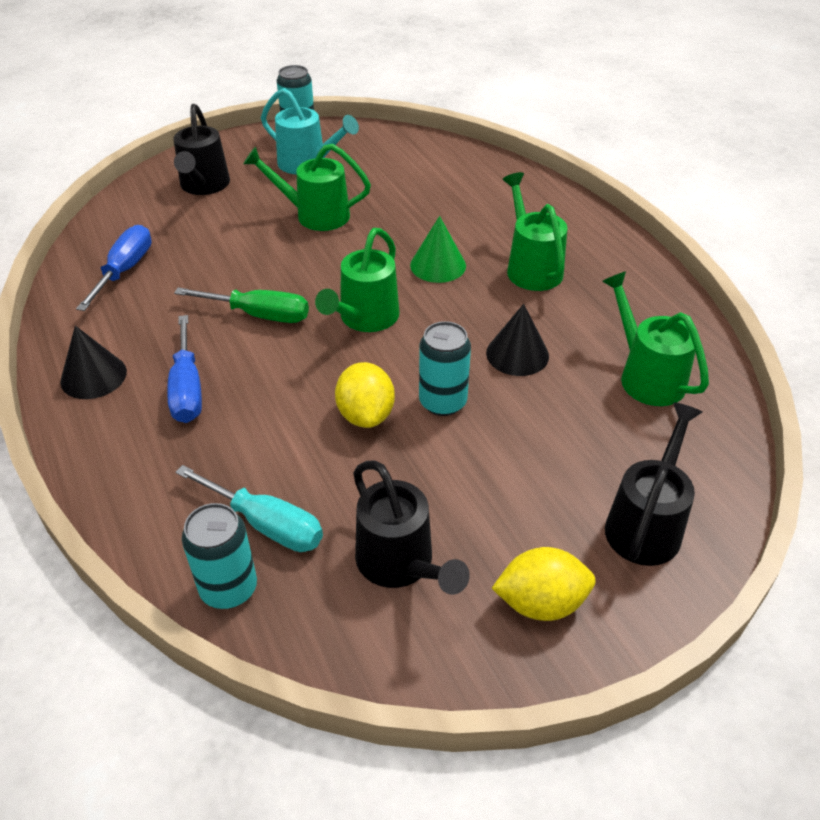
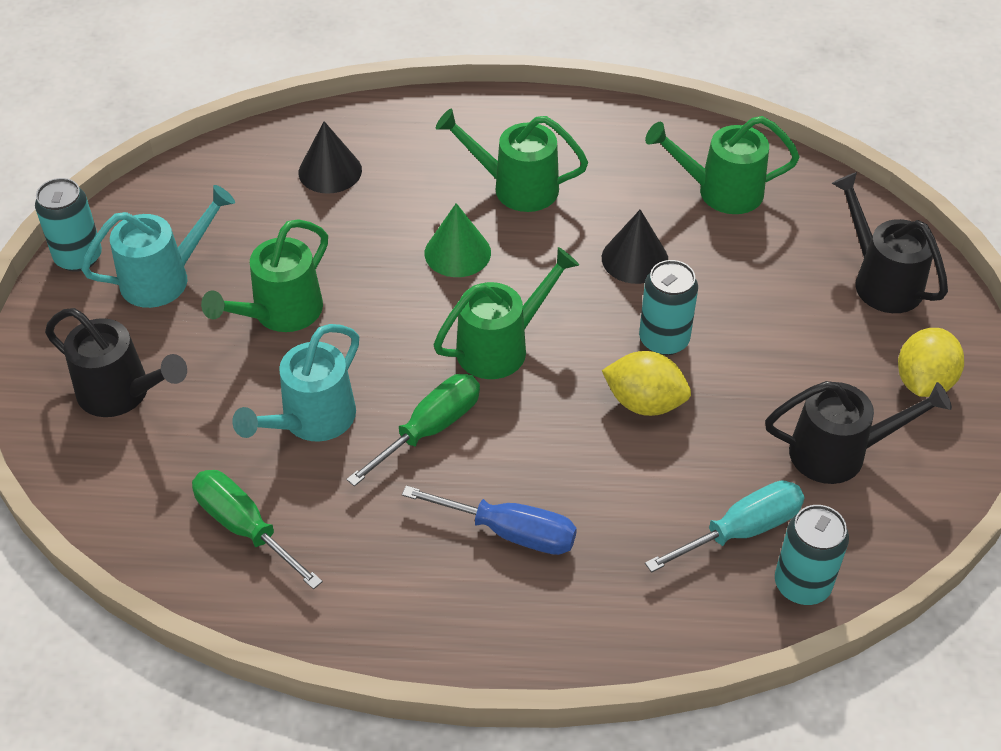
camera: 60 degrees left, 5 degrees up
black cone [60,326,127,399] -> black cone moved to [298,121,362,194]
blue screwdriver [76,225,152,311] -> green screwdriver [192,470,323,589]
green watering can [315,228,400,332] -> green watering can turned 90 degrees counterclockwise [434,247,579,379]
none -> turquoise watering can [232,324,359,442]

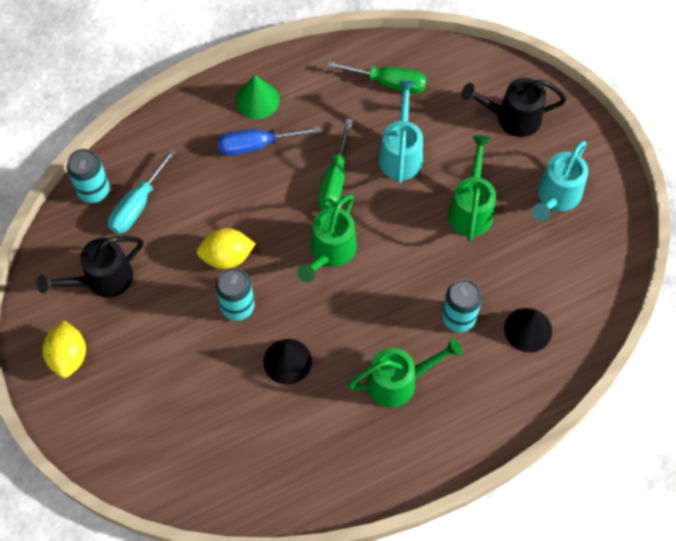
camera: 150 degrees right, 15 degrees up
turquoise can [35,178,102,272] -> turquoise can moved to [442,279,482,332]
green cone [425,203,491,277] -> green cone moved to [236,75,280,119]
green watering can [645,116,800,214] -> none
black watering can [832,172,948,313] -> none

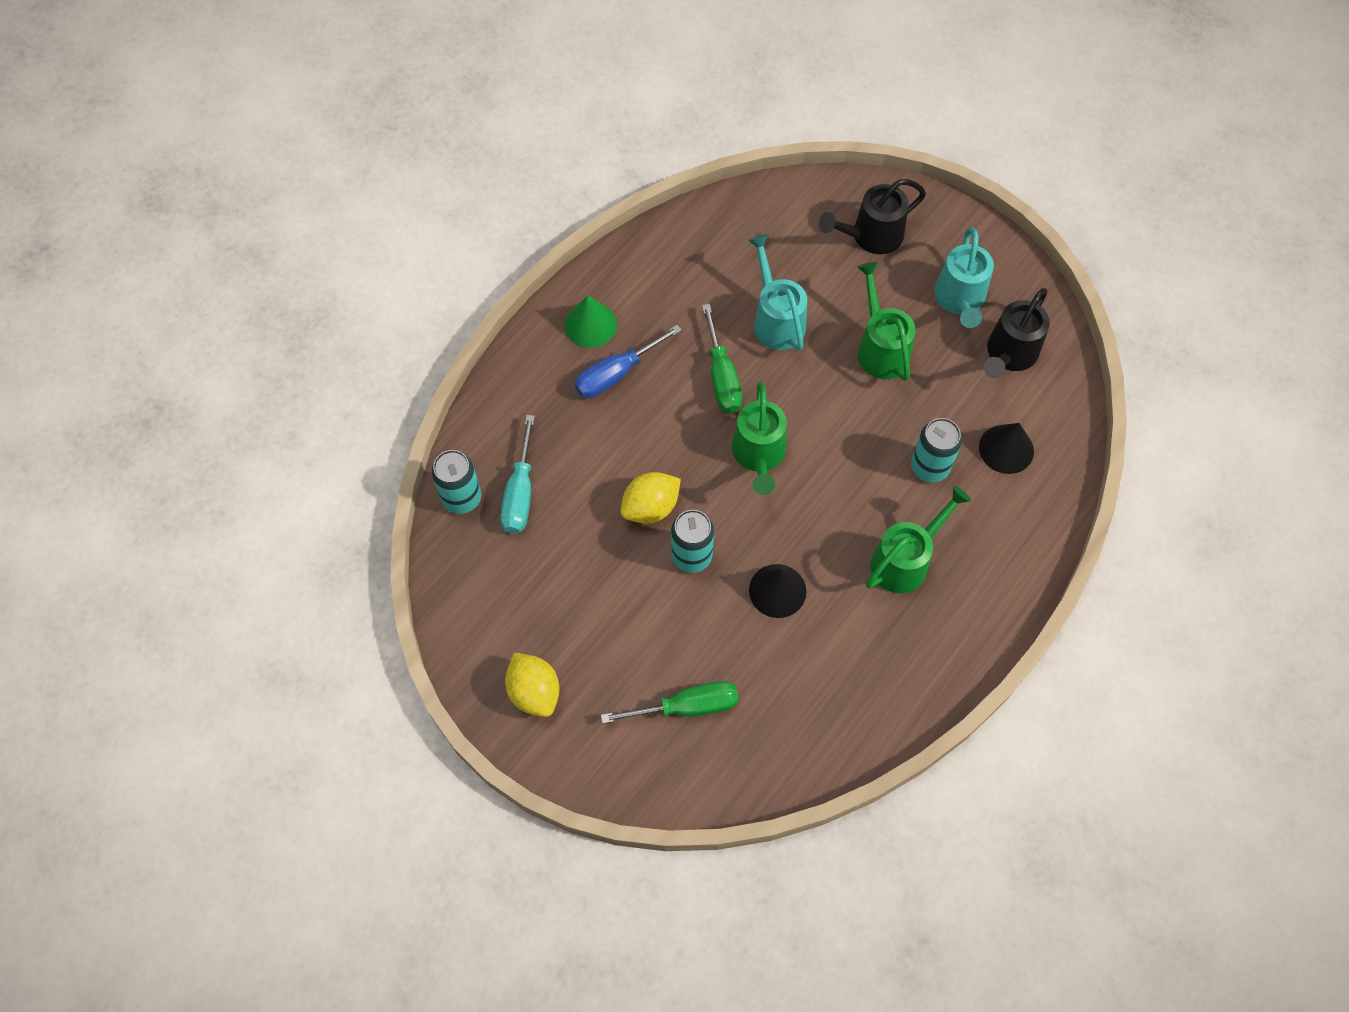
camera: 25 degrees left, 0 degrees up
black watering can [37,236,143,297] -> black watering can moved to [984,288,1050,378]
green screwdriver [327,61,426,94] -> green screwdriver moved to [601,681,739,724]

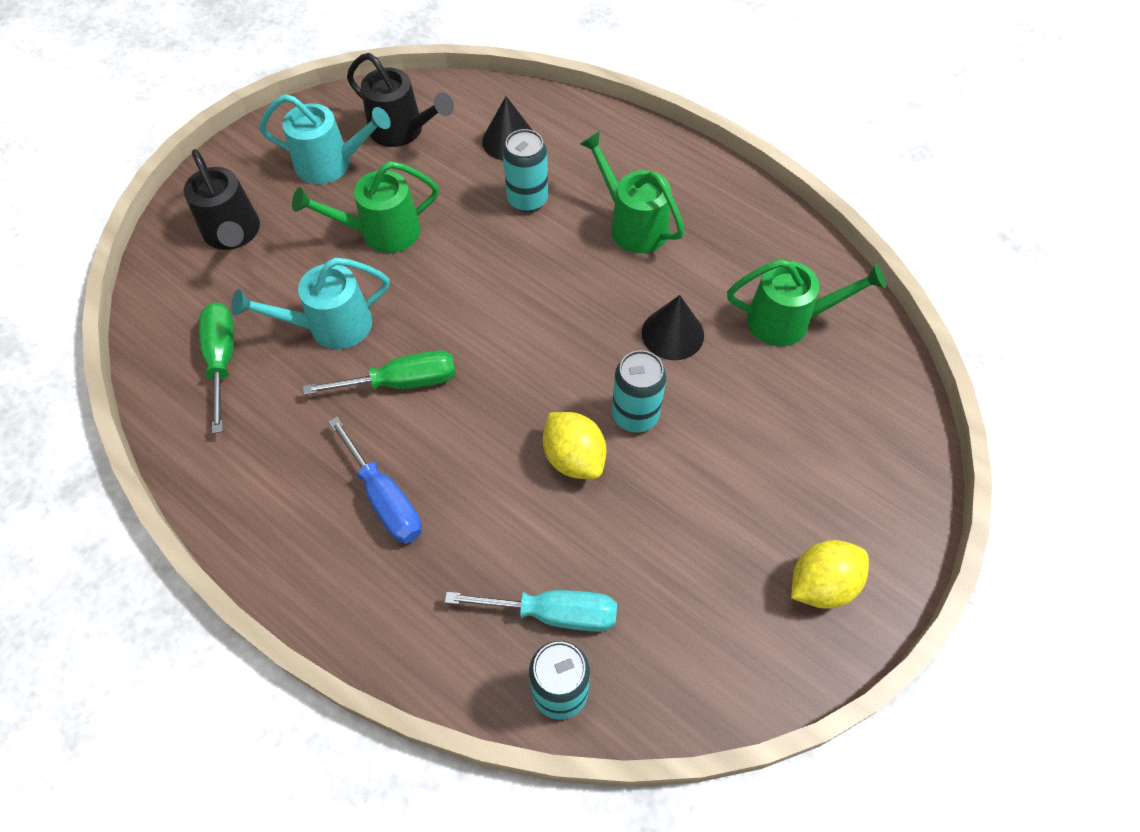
camera: 90 degrees left, 5 degrees down
green cone [564,295,617,348] -> none
green screwdriver [601,681,739,724] -> green screwdriver moved to [199,302,234,433]
green watering can [732,381,787,495] -> green watering can moved to [727,259,886,347]

